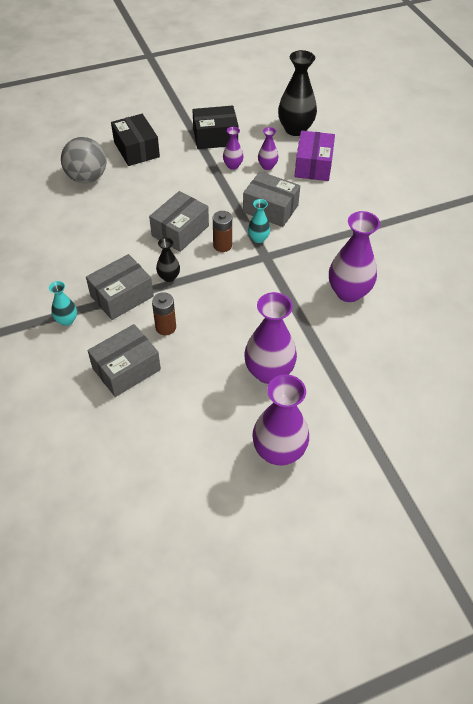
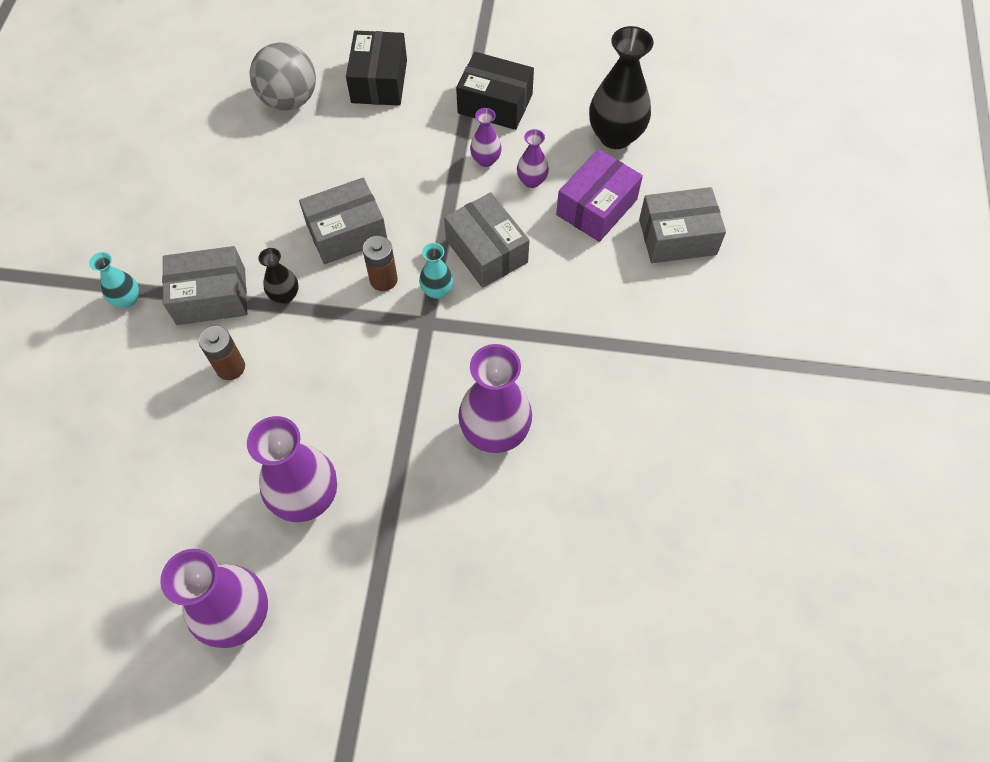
camera: 30 degrees right, 10 degrees up
grey box [88,324,161,397] -> grey box moved to [639,187,726,263]

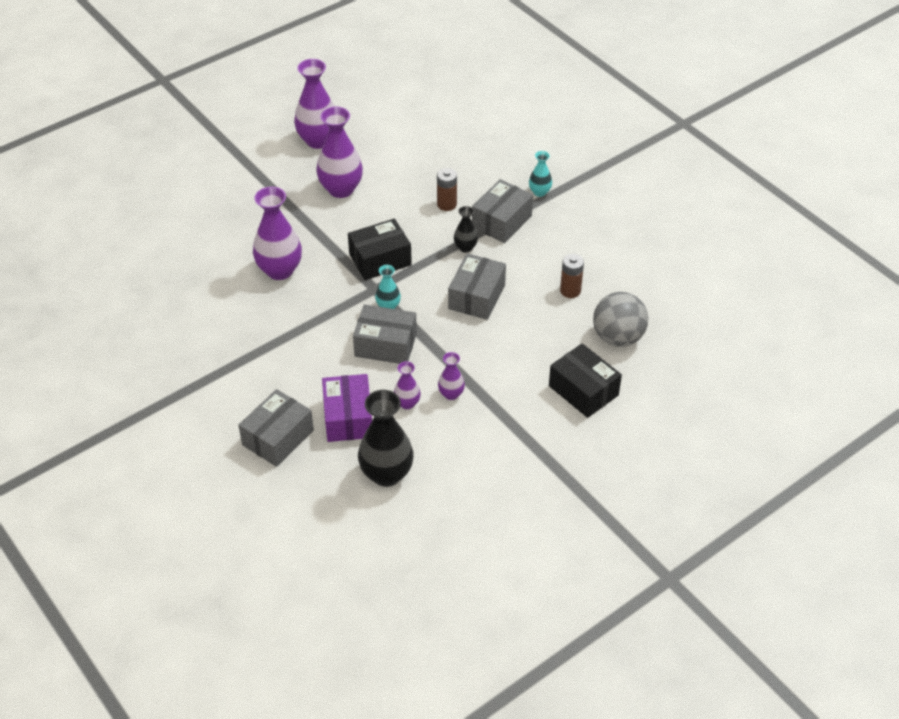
camera: 135 degrees right, 15 degrees down
brown battery [362,236,398,291] -> brown battery moved to [560,254,584,298]
black box [456,52,534,130] -> black box moved to [348,219,412,280]

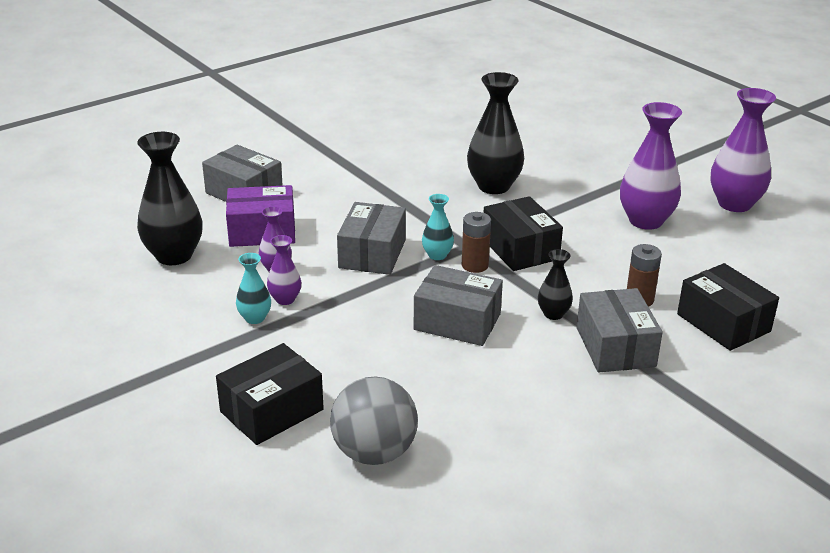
camera: 90 degrees right, 15 degrees down
purple vase [253,187,302,280] -> black vase [467,72,524,194]
grey box [472,179,533,243] -> grey box turned 45 degrees clockwise [577,288,663,372]
turquoise vase [529,151,552,197] -> turquoise vase moved to [236,253,271,324]
brown battery [560,254,584,298] -> brown battery moved to [462,212,491,273]
none -> black box [677,263,779,351]

